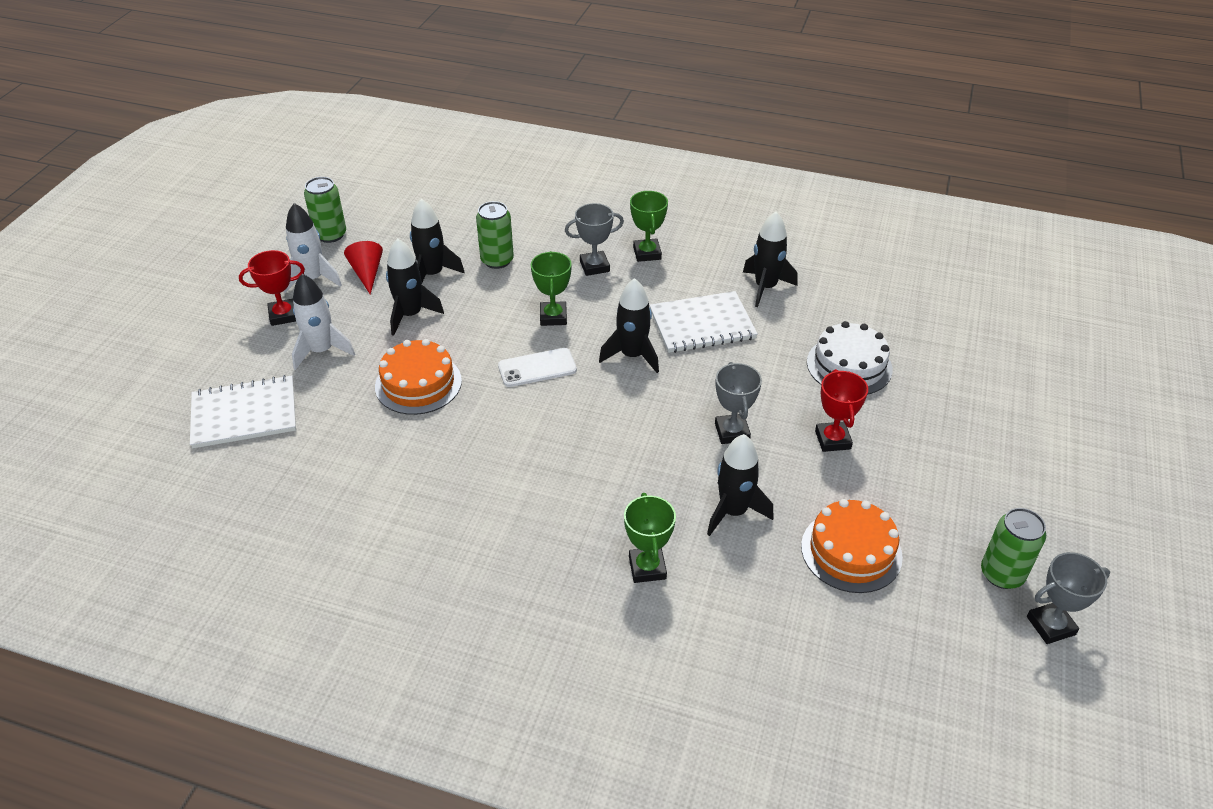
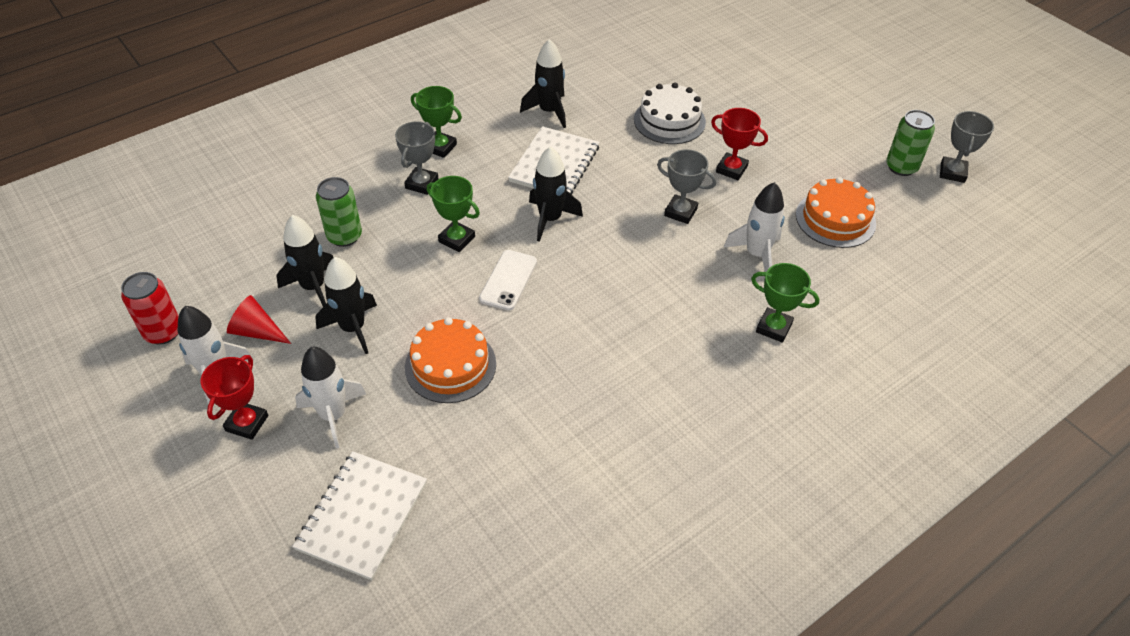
camera: 55 degrees left, 5 degrees up
green can [304,177,346,243] -> red can [121,272,179,344]
black rocket [707,434,774,536] -> white rocket [723,182,785,272]

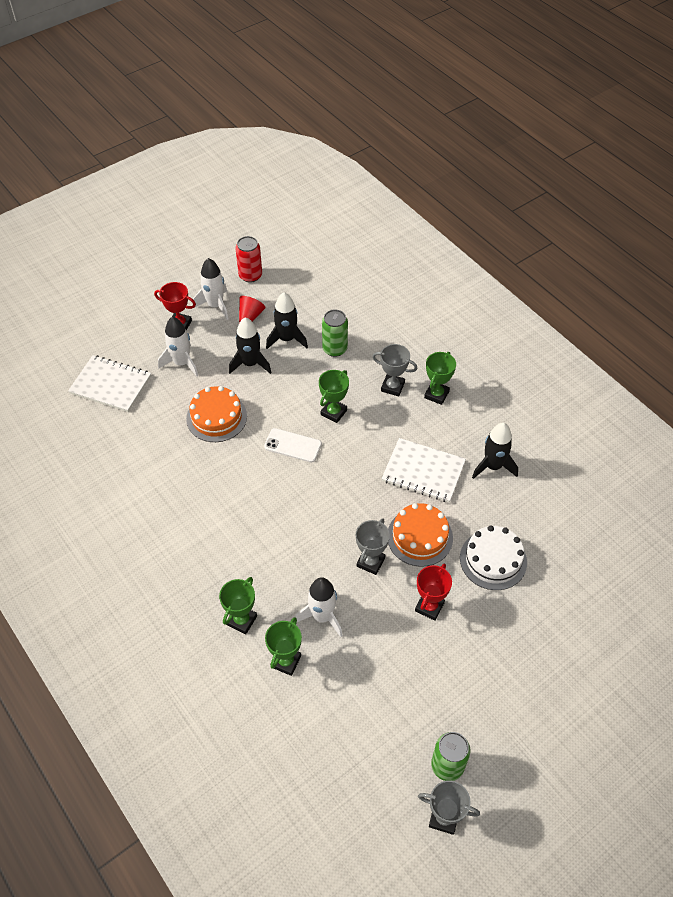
camera: 90 degrees right, 5 degrees up
black rocket [529,146,583,242] -> none
orange cake [796,177,876,248] -> orange cake moved to [388,503,453,567]
none -> green trophy [265,617,302,676]

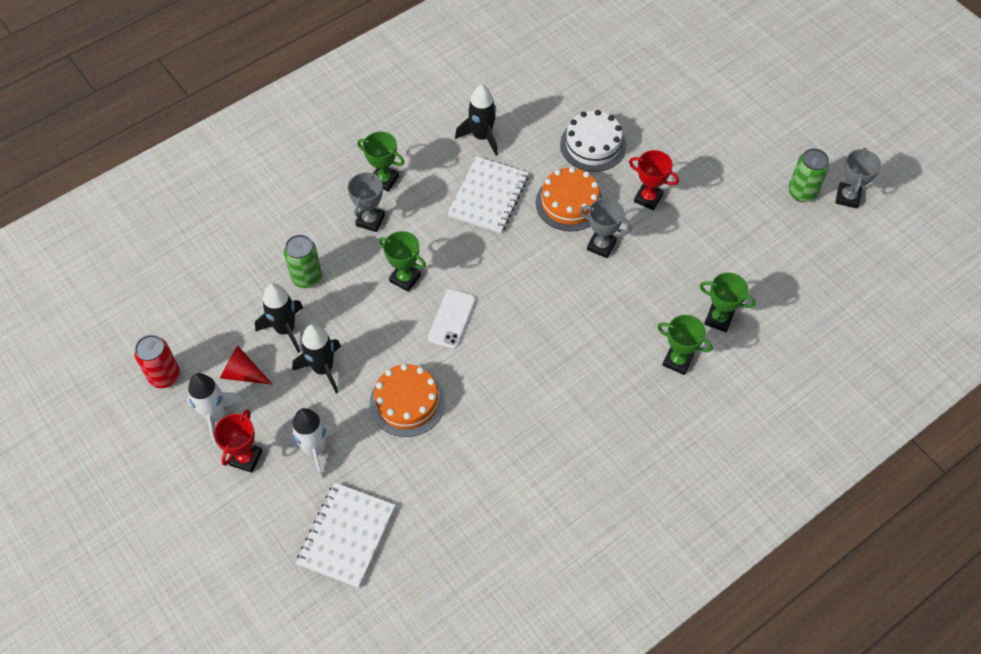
camera: 90 degrees left, 5 degrees up
white rocket [295,577,343,637] -> none

